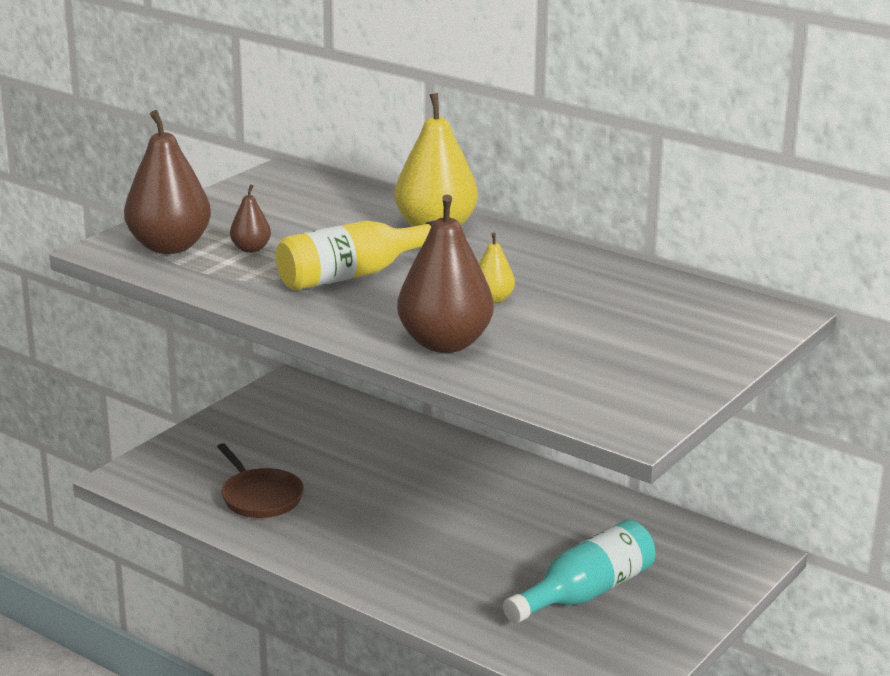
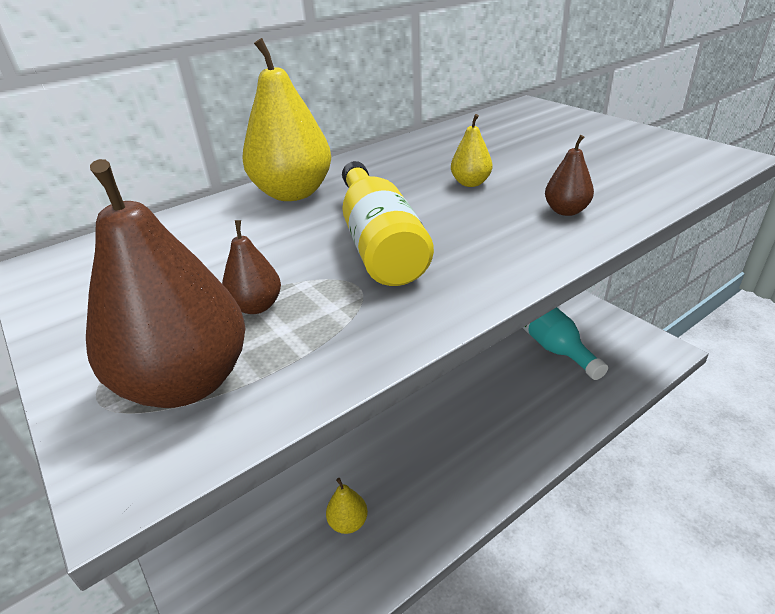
camera: 70 degrees left, 10 degrees up
brown pan [217,443,304,518] -> yellow pear [326,478,368,534]
brown pear [397,195,494,353] -> brown pear [545,135,594,216], size x0.48

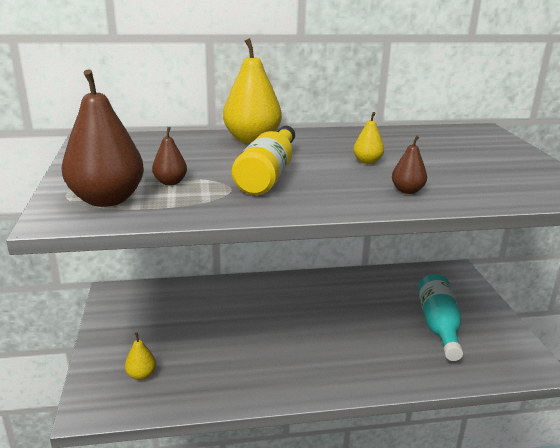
camera: 25 degrees right, 10 degrees down
yellow pear [326,478,368,534] -> yellow pear moved to [125,332,156,380]

